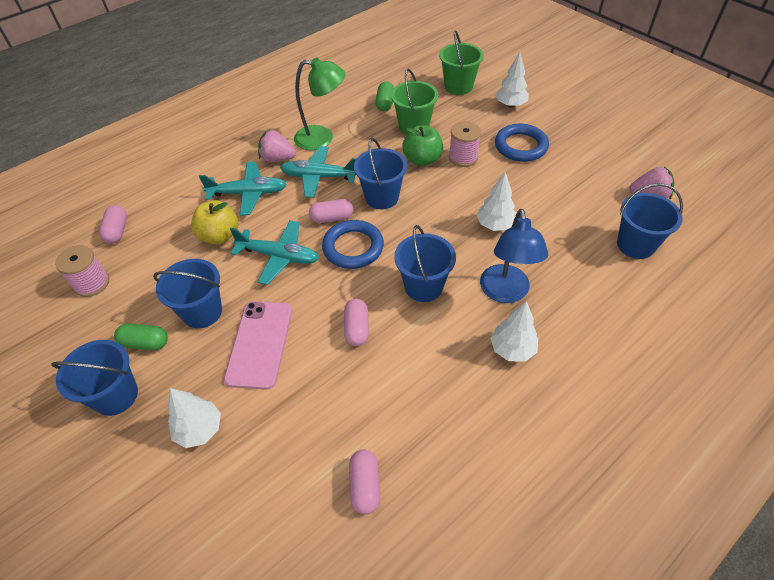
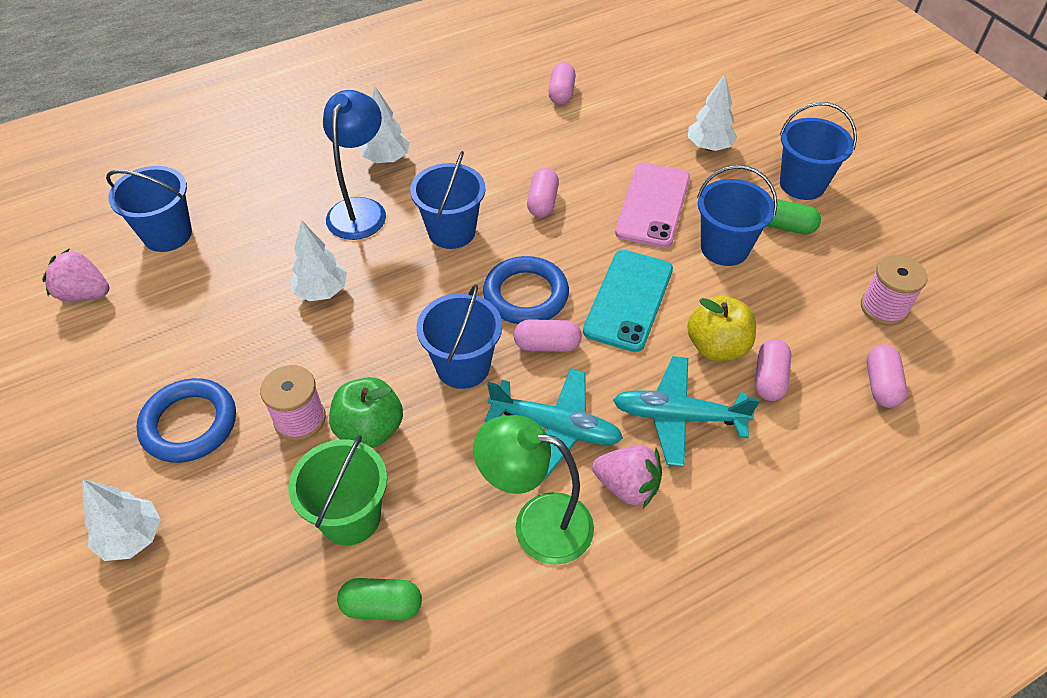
camera: 170 degrees left, 0 degrees up
turquoise plane [230,220,319,285] -> turquoise phone [583,250,673,352]
green capsule [375,81,394,111] -> green capsule turned 75 degrees clockwise [337,578,422,621]
green bucket [439,30,484,95] -> none
none -> pink capsule [755,339,791,401]

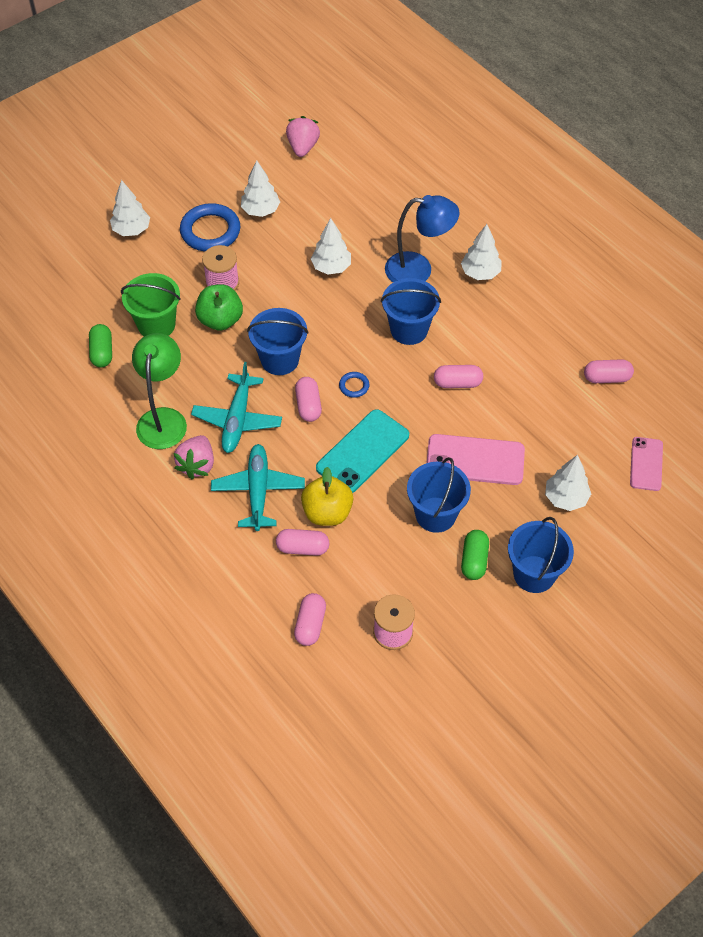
camera: 80 degrees right, 5 degrees up
blue bucket [106,166,192,252] -> none
blue ring [483,256,569,324] -> blue ring [339,372,369,398], size x0.46
turquoise phone [583,250,673,352] -> turquoise phone turned 60 degrees counterclockwise [316,409,409,493]
pink capsule [867,344,907,408] -> pink capsule turned 75 degrees counterclockwise [294,593,326,646]
none -> white tree [241,160,280,217]
none -> pink phone [630,437,663,491]

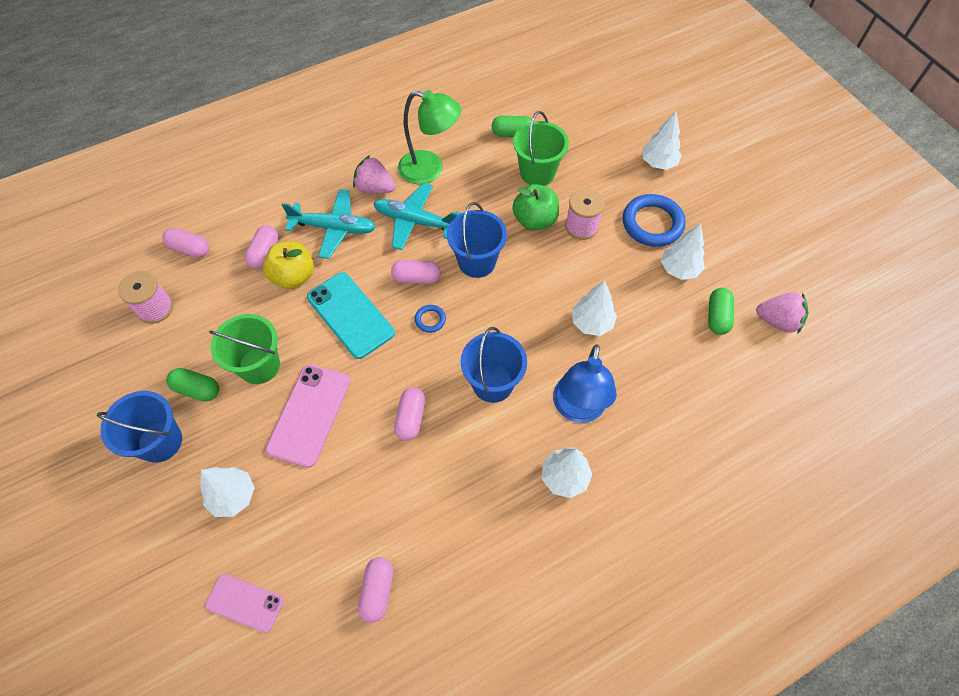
camera: 100 degrees right, 5 degrees up
blue bucket [407,457,471,533] -> green bucket [209,314,280,384]
none -> green capsule [708,288,734,335]

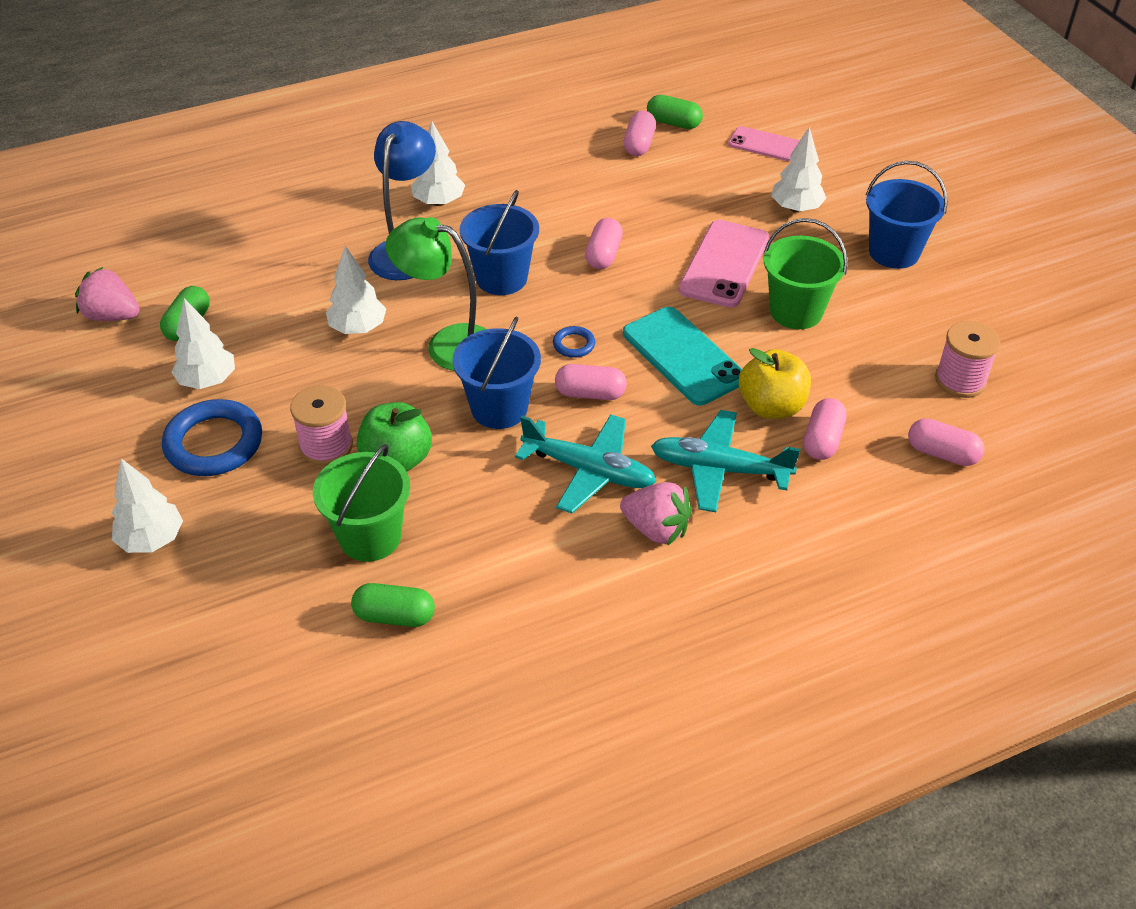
camera: 175 degrees left, 15 degrees down
green capsule [166,368,219,401] -> green capsule moved to [647,95,703,129]
green lamp [398,90,461,184] -> green lamp moved to [386,217,486,371]

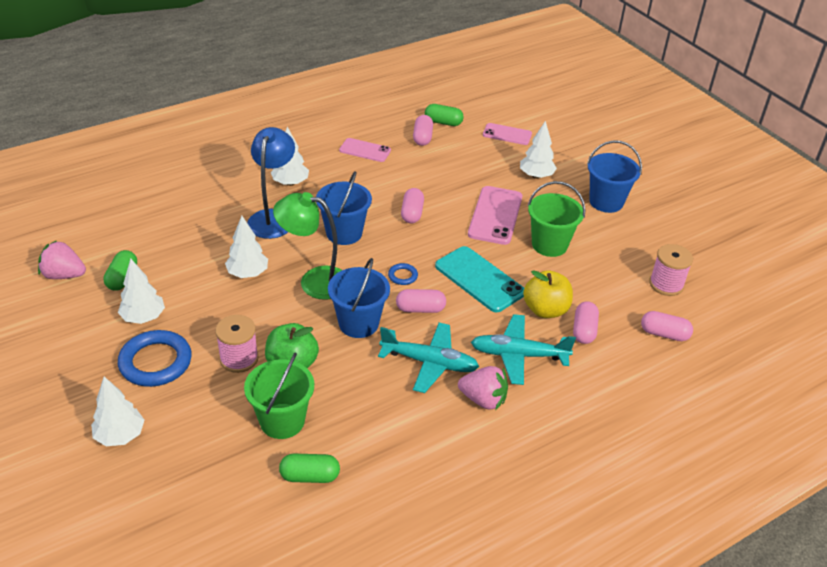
camera: 10 degrees left, 5 degrees down
none -> pink phone [339,138,391,162]

